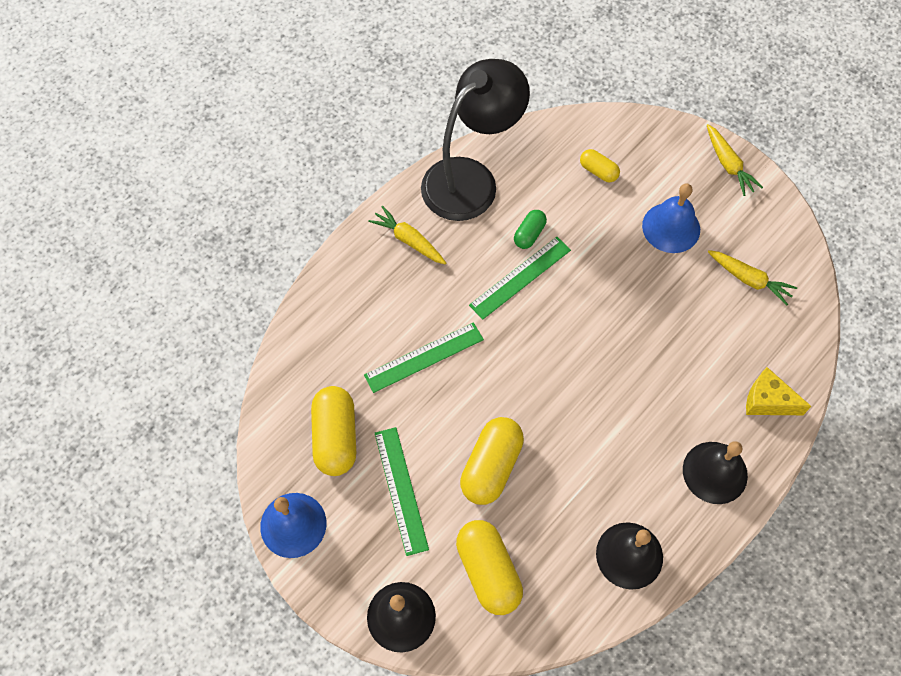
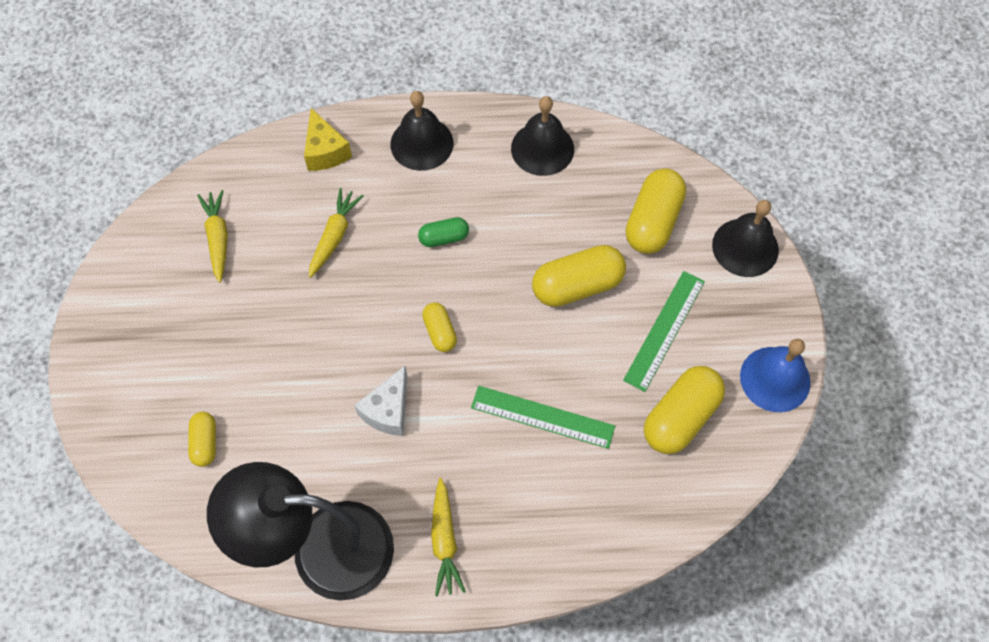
camera: 135 degrees left, 0 degrees up
green ruler [469,237,571,320] -> white cheese [354,366,407,436]
green capsule [514,210,547,249] -> green capsule moved to [418,217,469,247]
blue bell [642,183,700,253] -> none
yellow carrot [707,124,763,196] -> yellow carrot moved to [309,188,364,278]
none -> yellow capsule [422,302,457,352]

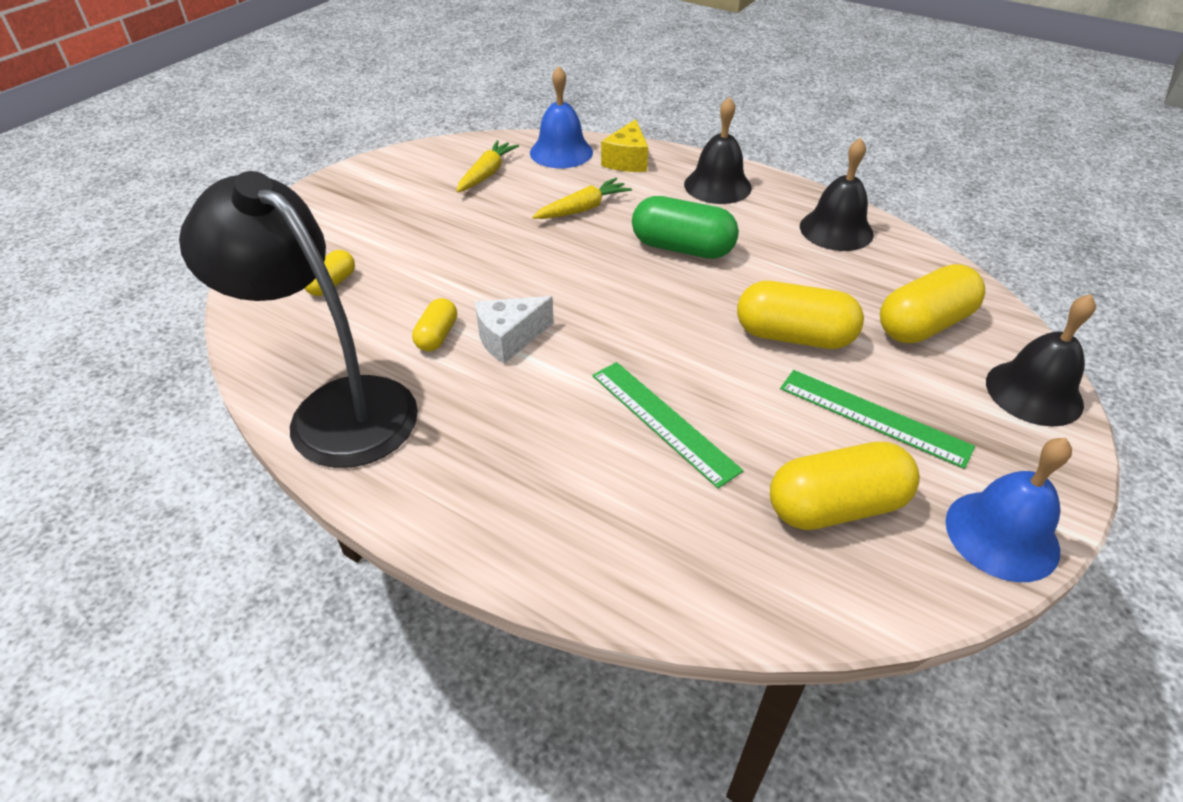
camera: 35 degrees right, 20 degrees down
green capsule [418,217,469,247] -> green capsule [632,196,739,259], size x1.84
yellow capsule [422,302,457,352] -> yellow capsule moved to [412,298,457,351]
yellow carrot [431,478,466,596] -> none
green ruler [623,271,705,392] -> green ruler turned 60 degrees clockwise [780,370,975,469]
none -> blue bell [530,66,593,168]

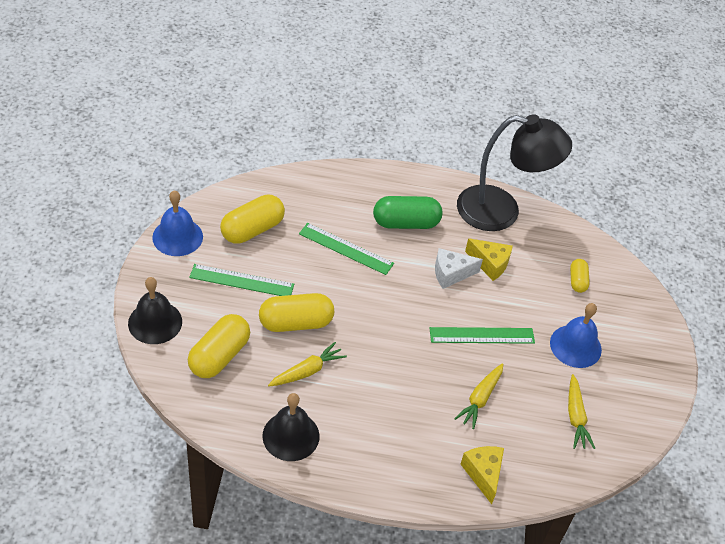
camera: 150 degrees right, 5 degrees up
yellow capsule [412,298,457,351] -> yellow cheese [465,238,513,281]
white cheese [475,296,554,364] -> white cheese turned 135 degrees counterclockwise [435,248,483,289]
blue bell [530,66,593,168] -> blue bell moved to [550,303,602,368]
green capsule [632,196,739,259] -> green capsule moved to [373,196,442,229]
black bell [684,97,752,204] -> none
none -> yellow carrot [268,342,347,386]
none -> green ruler [430,327,535,344]

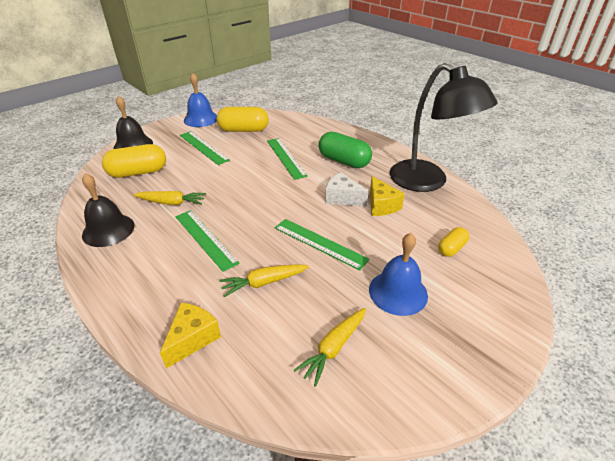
camera: 45 degrees right, 10 degrees down
yellow capsule [259,293,334,332] -> none
none -> green ruler [175,210,240,272]

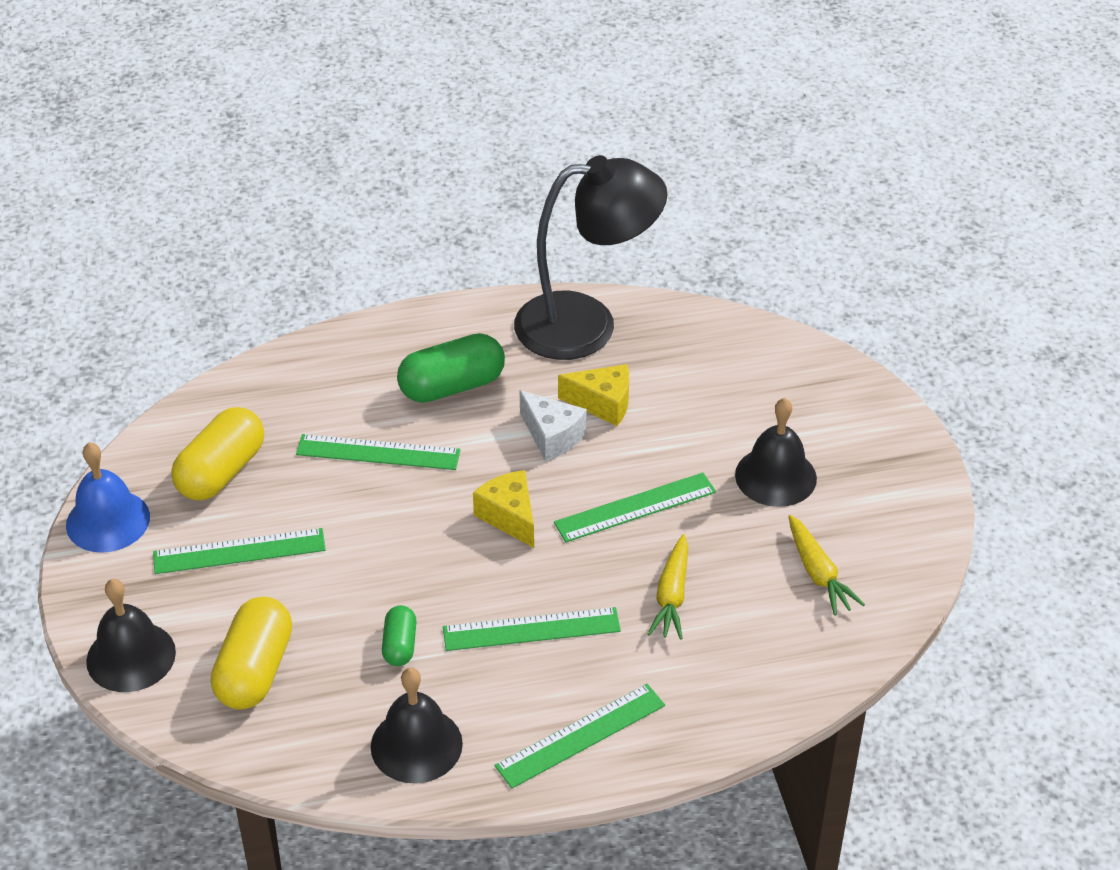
camera: 60 degrees left, 5 degrees up
yellow carrot [134,191,206,205] -> green capsule [382,605,417,666]
yellow cheese [160,303,221,369] -> yellow cheese moved to [473,470,534,548]
white cheese [325,172,368,207] -> white cheese turned 105 degrees counterclockwise [520,390,587,461]
blue bell [369,233,428,316] -> black bell [735,398,817,507]
yellow capsule [438,227,469,257] -> none
none -> green ruler [494,684,665,788]

